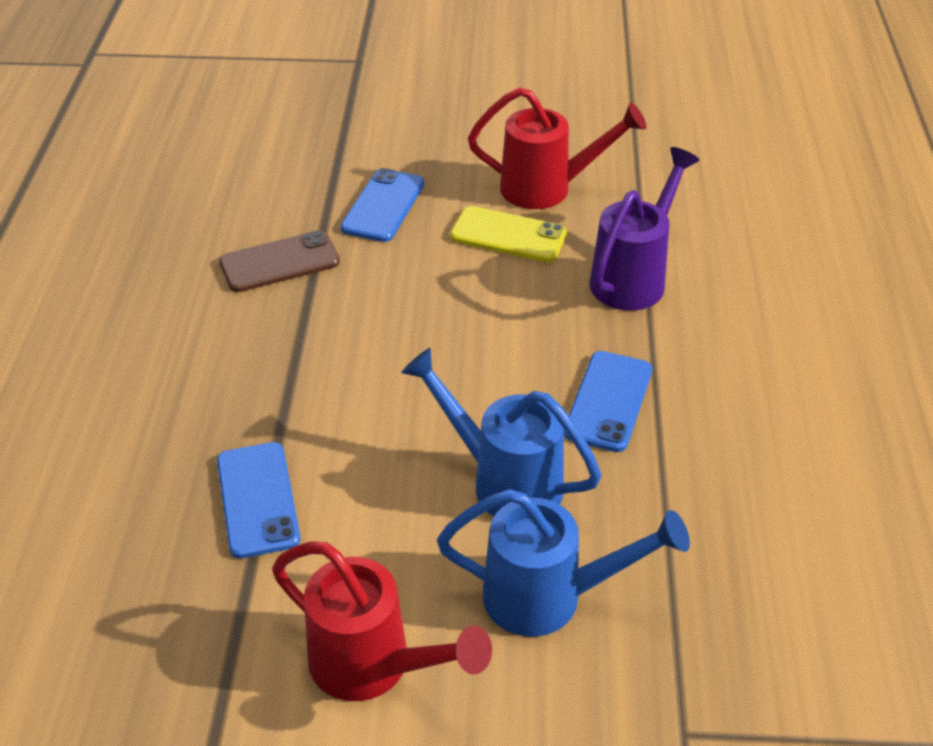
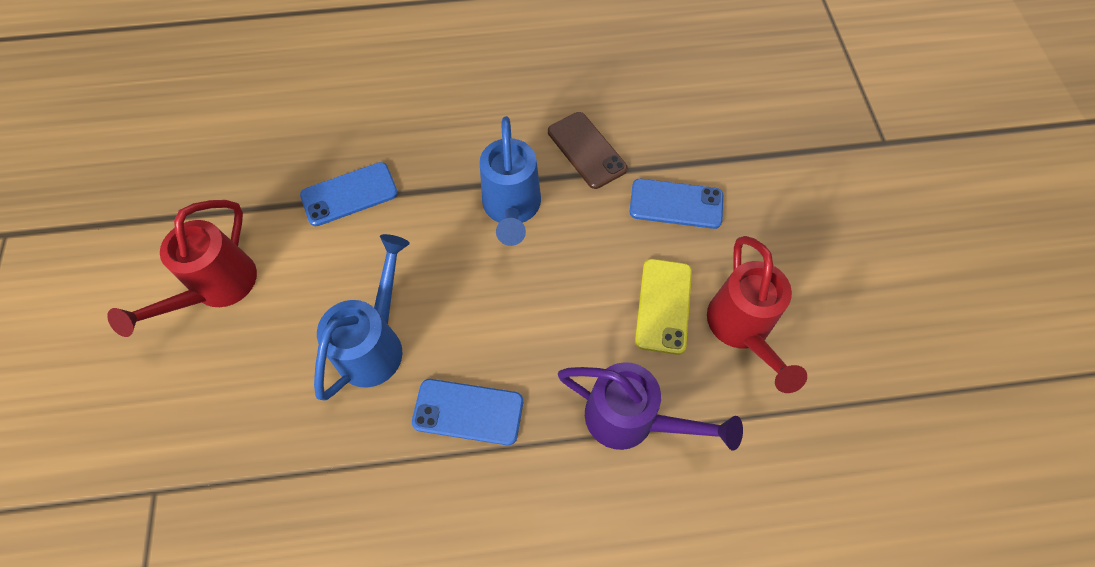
camera: 80 degrees right, 20 degrees up
blue watering can [437,489,690,637] -> blue watering can moved to [480,116,541,246]

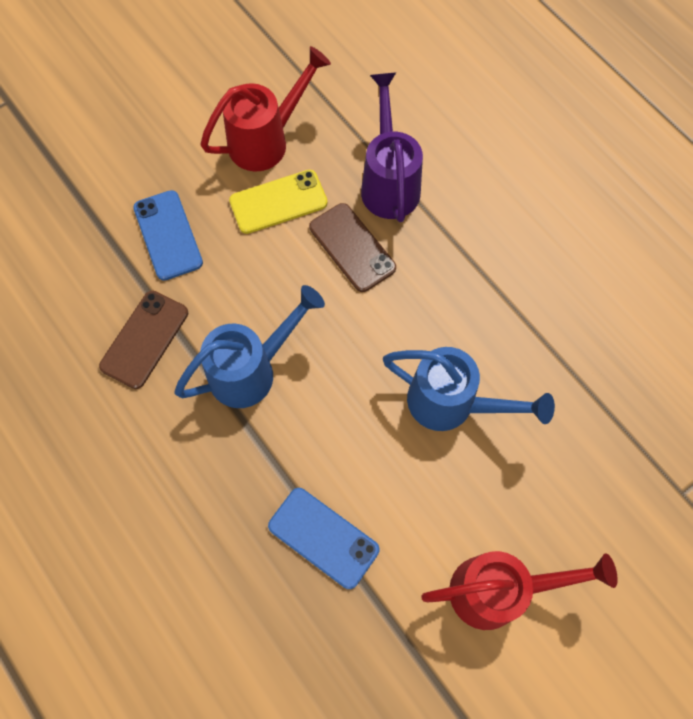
camera: 120 degrees left, 5 degrees up
blue watering can [314,234,410,401] -> blue watering can turned 150 degrees counterclockwise [383,347,555,431]
blue phone [412,379,523,445] -> none
none -> brown phone [309,203,396,292]

